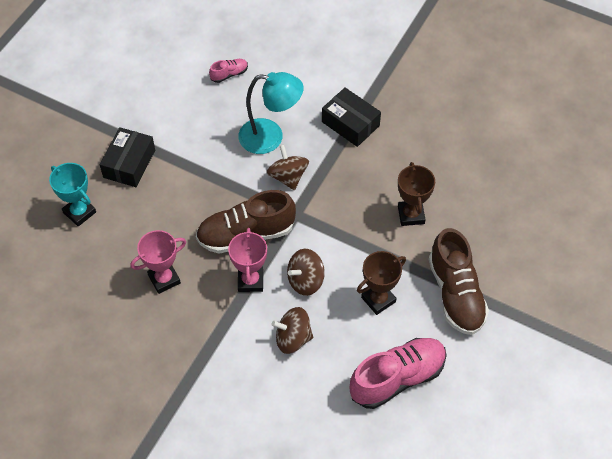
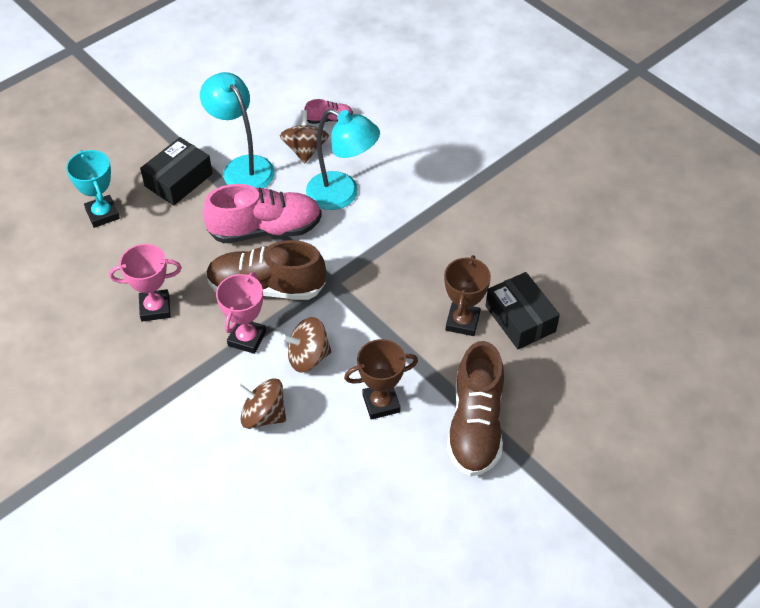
camera: 20 degrees right, 5 degrees down
brown spinning top [266,144,309,190] -> brown spinning top moved to [280,110,329,163]
black box [322,88,381,147] -> black box moved to [486,272,560,349]
pink shoe [350,338,447,409] -> pink shoe moved to [202,184,322,243]
none -> turquoise lamp [200,72,275,188]

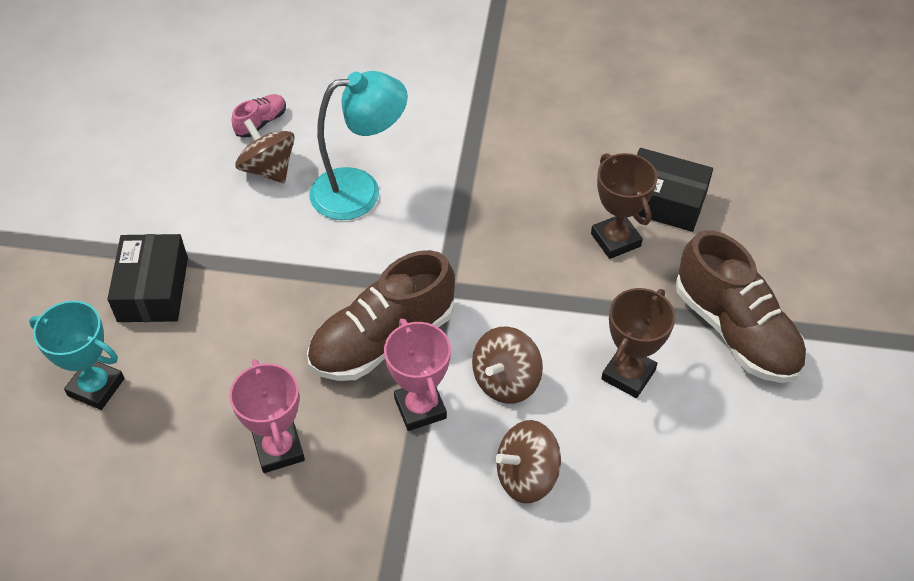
camera: 40 degrees left, 0 degrees up
pink trophy [109,244,182,322] -> pink trophy turned 60 degrees counterclockwise [229,359,305,473]
turquoise lamp [200,72,275,188] -> none
pink shoe [202,184,322,243] -> none

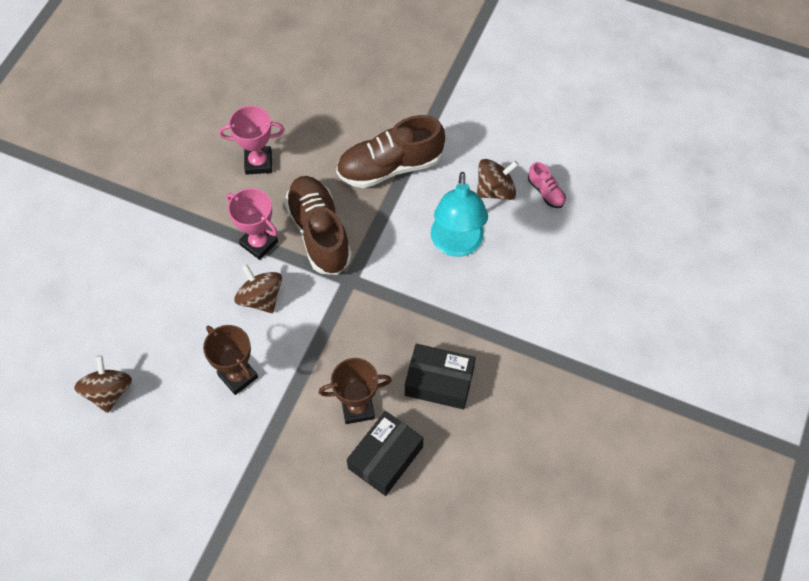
camera: 105 degrees right, 10 degrees up
turquoise trophy [29,301,124,410] -> none
black box [107,234,188,322] -> black box moved to [405,344,476,409]
pink trophy [384,319,451,431] -> pink trophy turned 45 degrees clockwise [226,188,278,260]
brown spinning top [495,420,561,503] -> brown spinning top moved to [74,355,132,413]
brown shoe [676,230,807,383] -> brown shoe moved to [336,115,445,188]

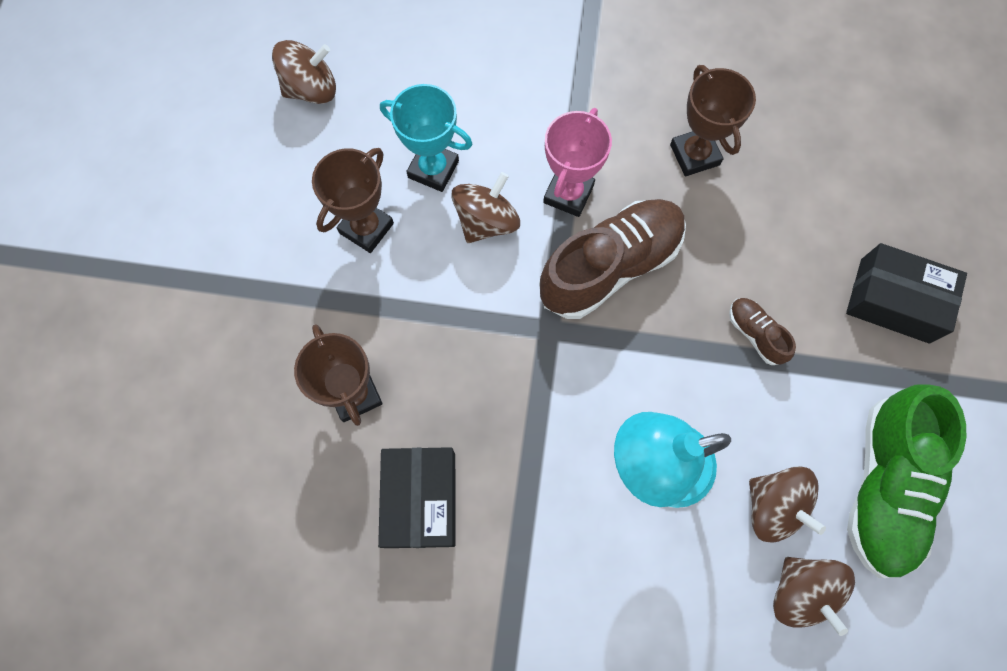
camera: 75 degrees right, 10 degrees up
pink trophy [219,106,285,175] -> brown trophy [670,65,756,176]
brown shoe [336,115,445,188] -> brown shoe [729,298,796,365], size x0.45
black box [347,411,423,496] -> black box moved to [846,243,967,344]
pink shoe [528,162,566,208] -> brown spinning top [773,557,855,636]
none -> turquoise trophy [380,84,472,192]
none -> green shoe [847,384,966,578]

